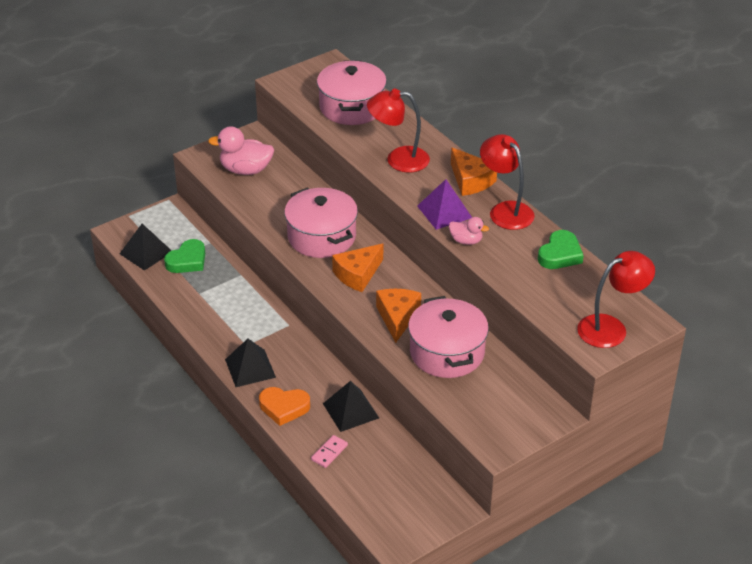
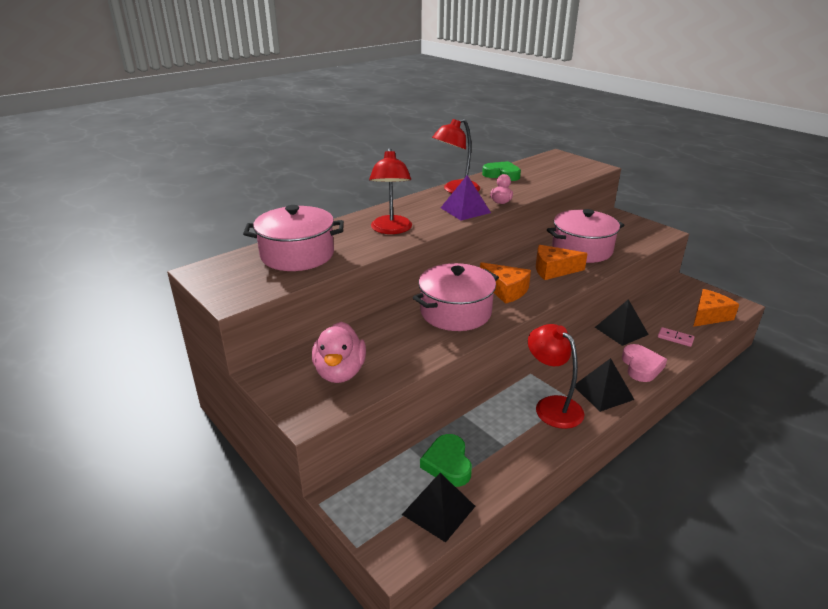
camera: 95 degrees left, 10 degrees down
green heart [164,239,205,273] -> green heart turned 135 degrees counterclockwise [420,434,472,487]
orange heart [259,387,310,426] -> pink heart [622,344,667,382]
orange cheese [451,147,497,196] -> orange cheese moved to [693,289,739,327]
red lamp [577,251,655,348] -> red lamp moved to [528,324,585,429]

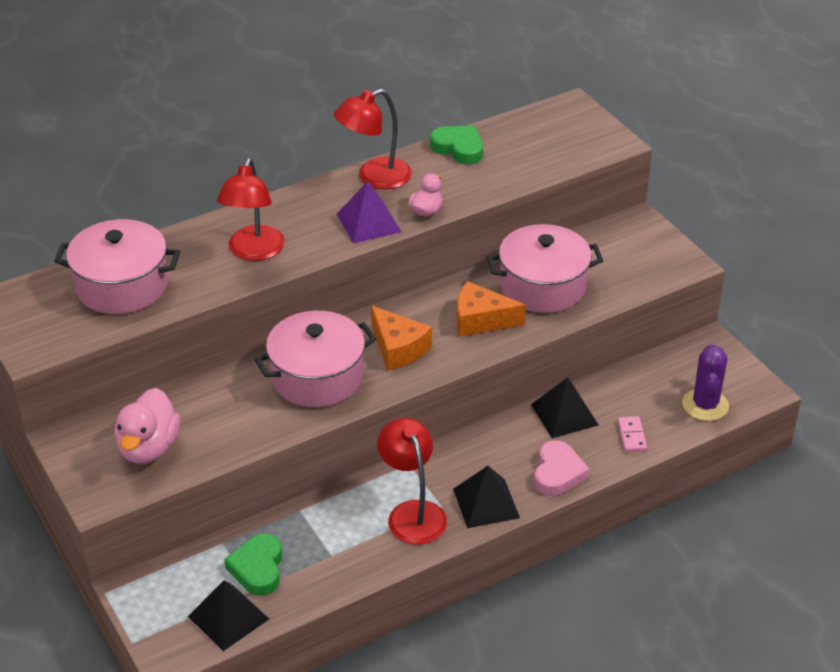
camera: 10 degrees right, 10 degrees up
pink domino [658,327,695,347] -> pink domino turned 45 degrees clockwise [618,416,647,452]
orange cheese [693,289,739,327] -> purple cactus [682,344,729,421]

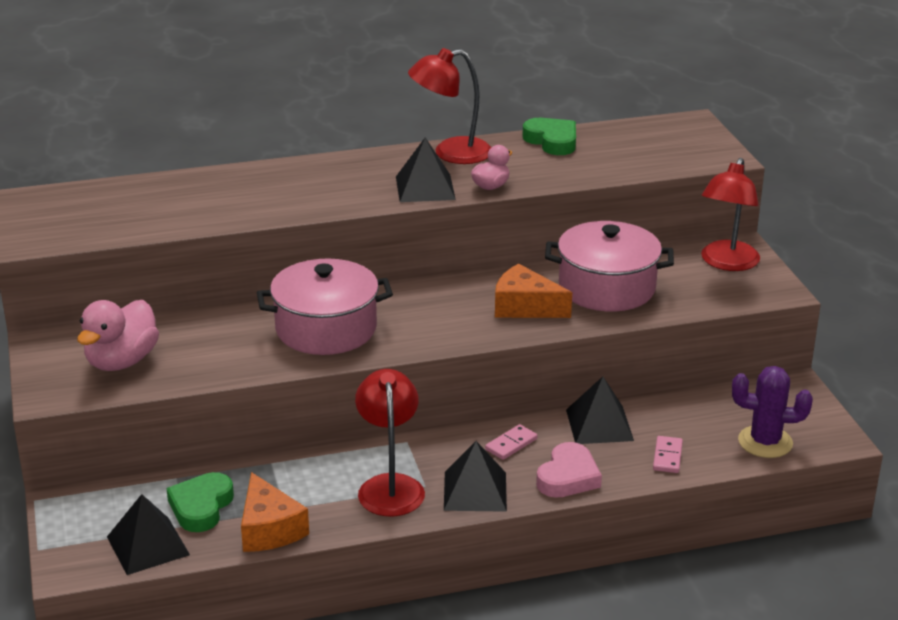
camera: 15 degrees right, 10 degrees down
pink pot [54,219,180,314] -> none
red lamp [217,158,285,261] -> red lamp moved to [701,158,760,271]
purple pyramid [337,181,401,243] -> black pyramid [396,138,456,202]
orange cheese [371,306,432,370] -> orange cheese moved to [241,472,309,552]
purple cactus [682,344,729,421] -> purple cactus turned 75 degrees clockwise [732,366,813,458]
none -> pink domino [485,424,537,460]

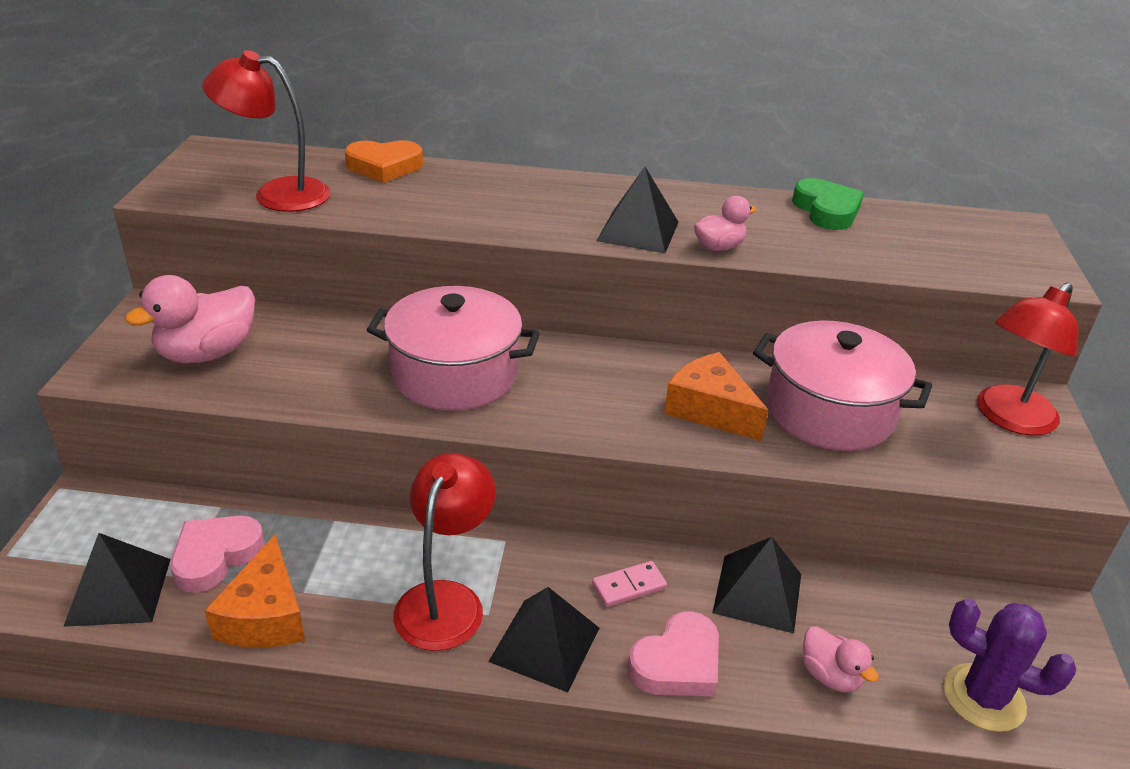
camera: 20 degrees right, 5 degrees up
green heart [166,472,234,532] -> pink heart [170,516,265,593]
red lamp [408,48,492,164] -> red lamp moved to [202,50,330,212]
pink domino [653,436,683,473] -> pink duck [803,626,879,692]
none -> orange heart [345,140,423,183]

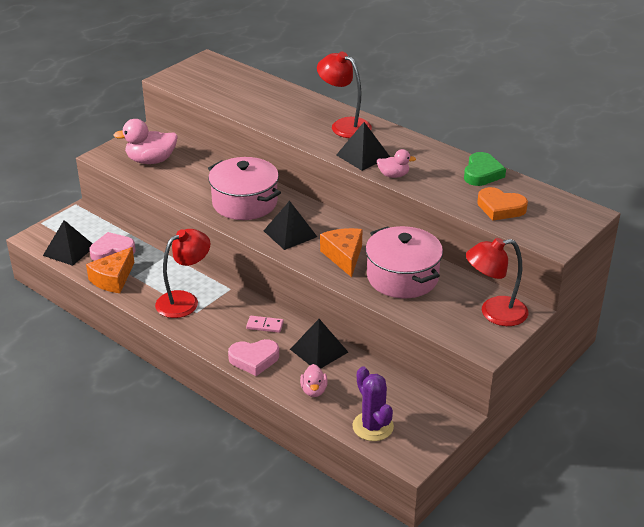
camera: 35 degrees right, 0 degrees up
red lamp [202,50,330,212] -> red lamp moved to [317,52,372,138]
orange heart [345,140,423,183] -> orange heart moved to [477,187,528,221]
black pyramid [488,587,599,692] -> black pyramid moved to [264,201,317,250]

